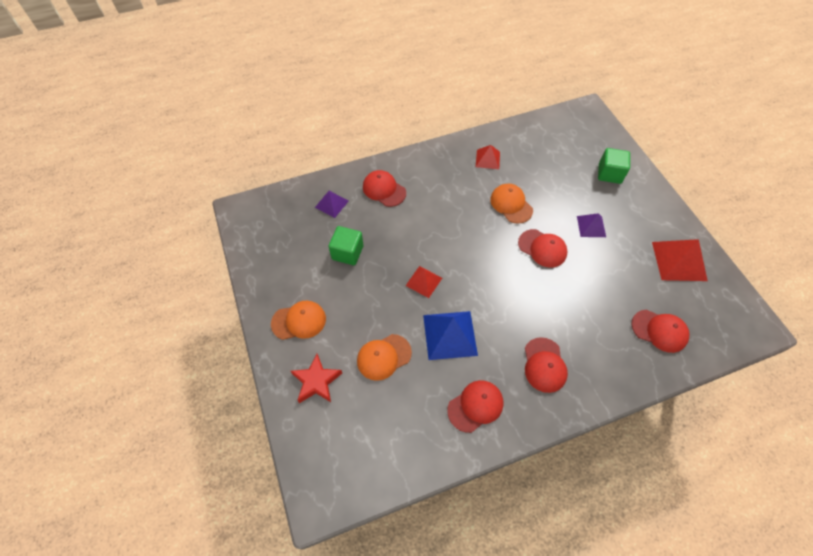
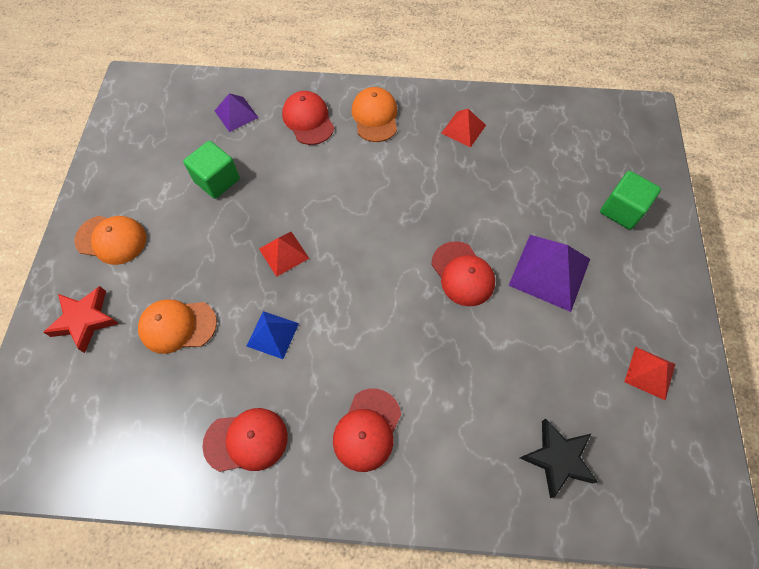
camera: 25 degrees right, 5 degrees up
blue pyramid [423,311,478,360] -> blue pyramid [247,311,299,359], size x0.59
orange cap [490,184,533,224] -> orange cap moved to [352,87,397,142]
purple pyramid [577,213,606,237] -> purple pyramid [508,235,590,312], size x1.70
red cap [631,310,689,353] -> black star [520,419,598,498]
red pyramid [652,239,708,281] -> red pyramid [624,347,675,400], size x0.59

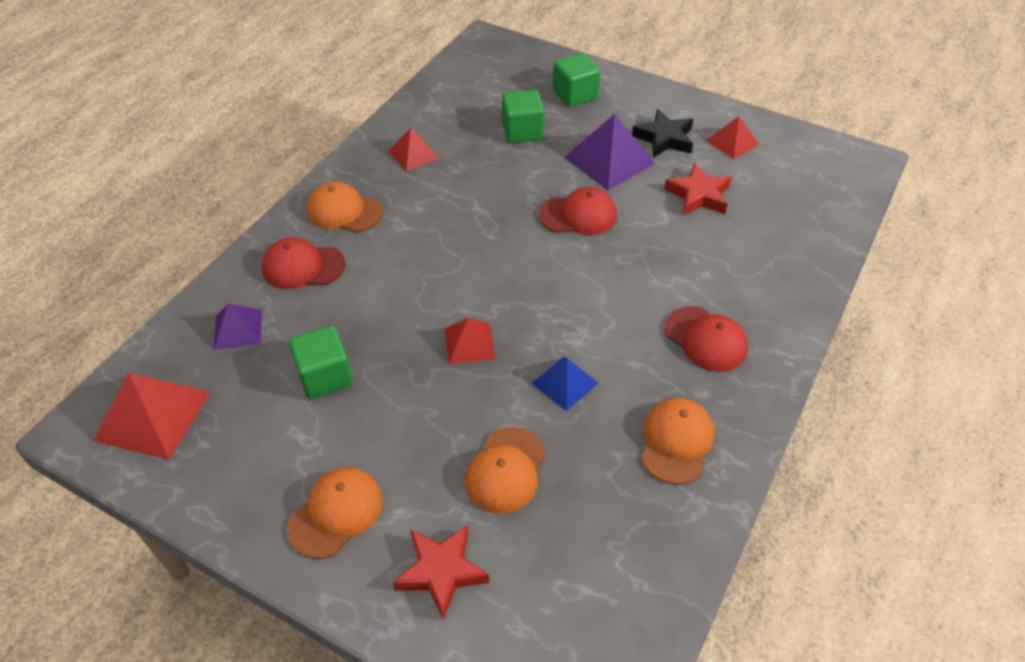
camera: 65 degrees left, 15 degrees down
red cap [203,408,288,472] -> orange cap [642,398,714,485]
black star [520,419,598,498] -> black star moved to [632,109,693,158]
none -> red pyramid [93,372,210,460]
none -> green cube [502,90,544,143]
none -> red star [664,163,732,216]

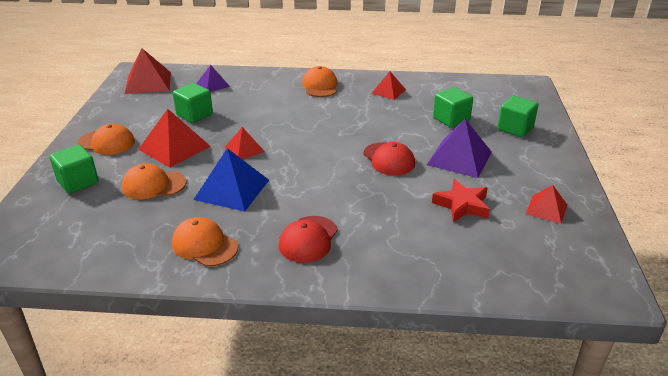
camera: 65 degrees right, 15 degrees down
red cap [262,237,345,289] -> none
red star [393,525,489,620] -> green cube [49,145,99,194]
blue pyramid [531,357,598,411] -> blue pyramid [193,148,269,212], size x1.70
black star [632,109,693,158] -> none
orange cap [642,398,714,485] -> orange cap turned 135 degrees counterclockwise [172,217,238,267]
none -> red pyramid [138,109,211,168]

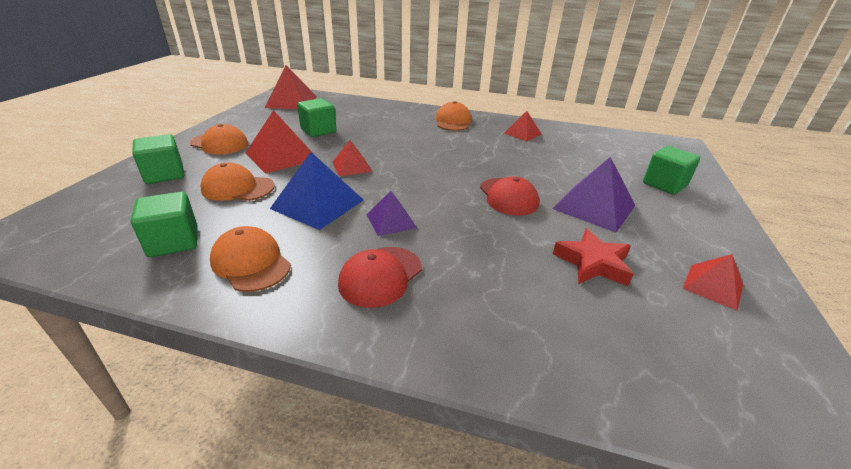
camera: 10 degrees right, 0 degrees up
purple pyramid [196,65,230,92] -> purple pyramid moved to [366,191,417,236]
green cube [433,87,473,128] -> green cube moved to [131,192,198,257]

